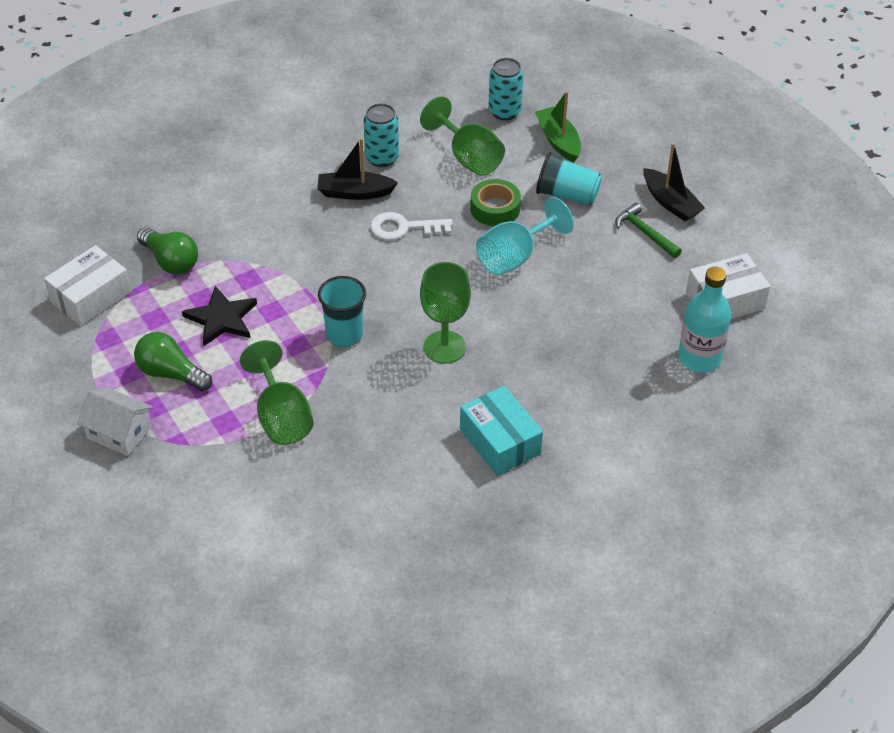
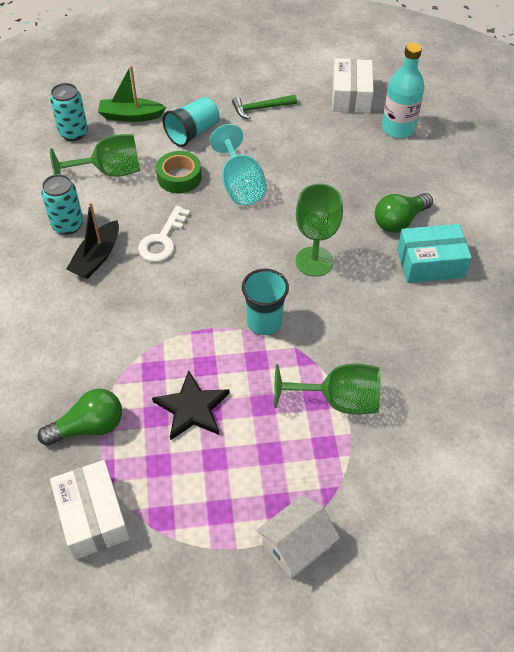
camera: 65 degrees left, 5 degrees up
green light bulb [134,332,212,391] -> green light bulb moved to [375,193,433,233]
black boat [643,143,705,221] -> none

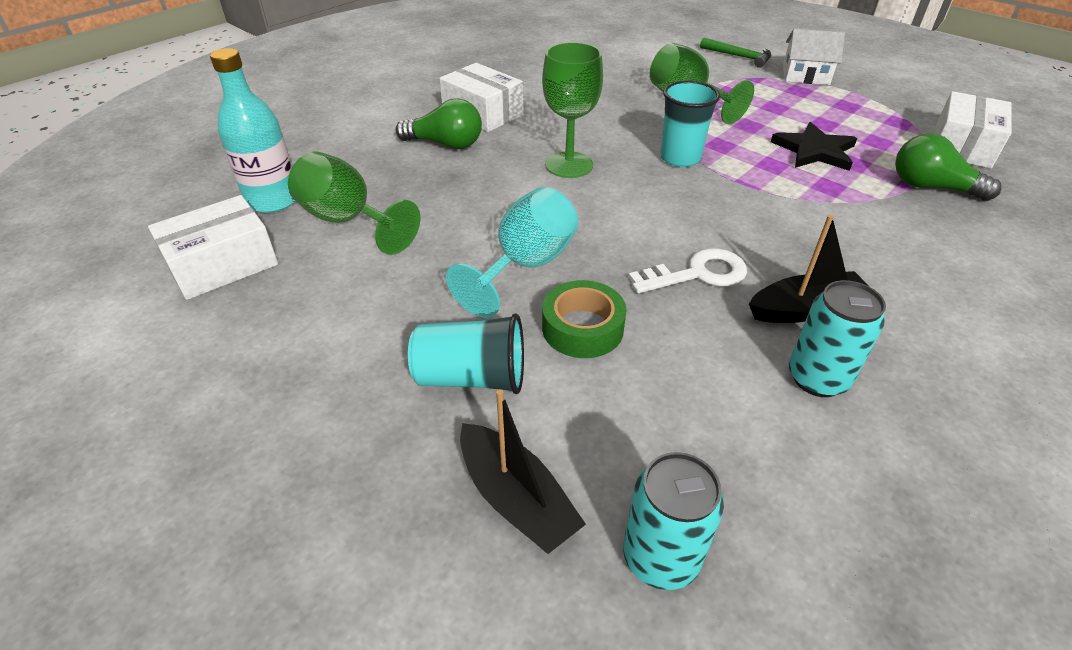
camera: 130 degrees left, 10 degrees down
green goblet [50,134,140,177] -> green goblet moved to [288,152,420,255]
green boat [98,65,166,122] -> black boat [460,389,586,554]
green hammer [232,95,297,119] -> green hammer moved to [700,38,771,68]
turquoise box [397,224,472,283] -> white box [439,63,524,132]

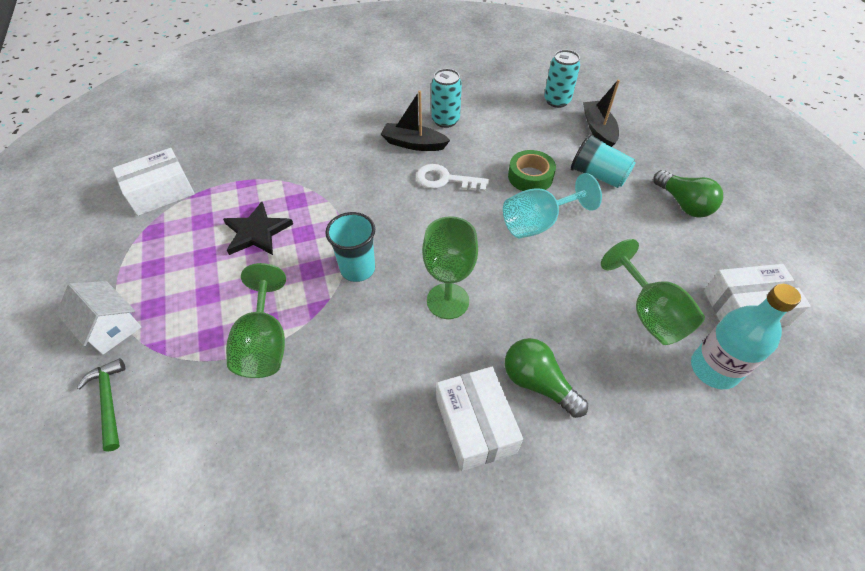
camera: 150 degrees left, 10 degrees up
green light bulb [895,133,1001,201] -> green light bulb moved to [653,170,723,218]

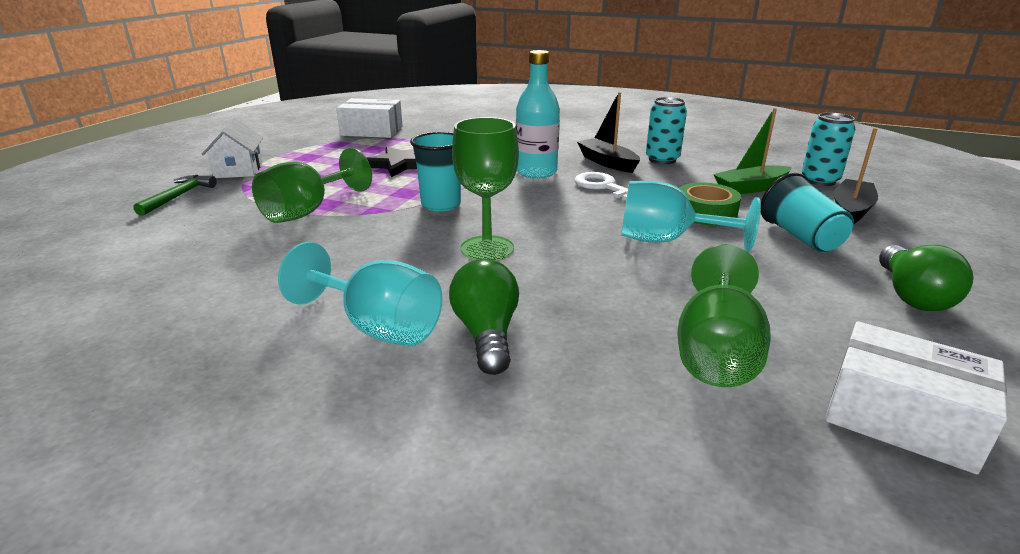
camera: 40 degrees right, 25 degrees down
white box [437,367,523,471] -> turquoise goblet [278,242,443,347]
turquoise bottle [691,284,801,389] -> turquoise bottle moved to [516,50,560,179]
none -> green boat [713,108,792,194]

